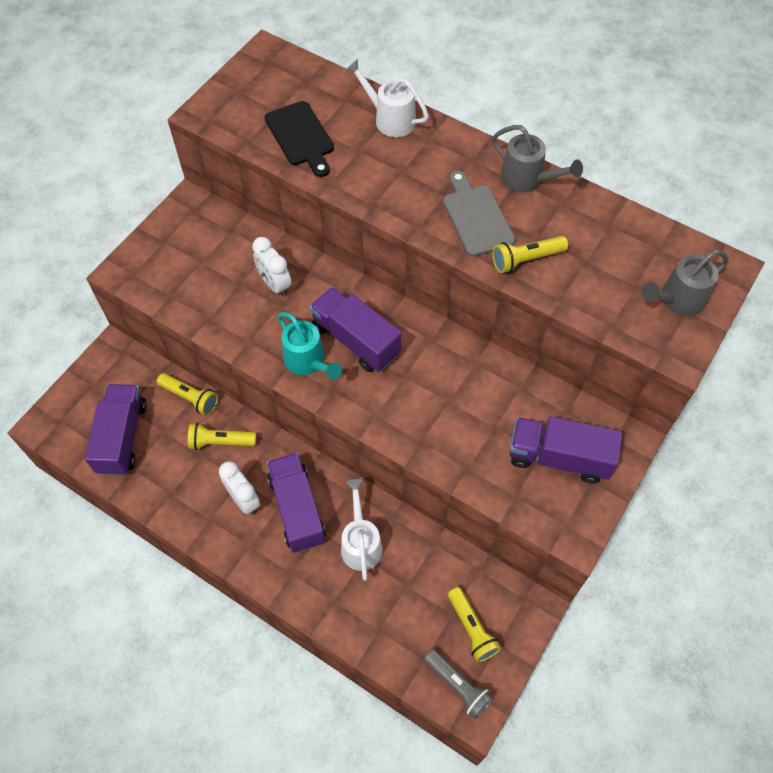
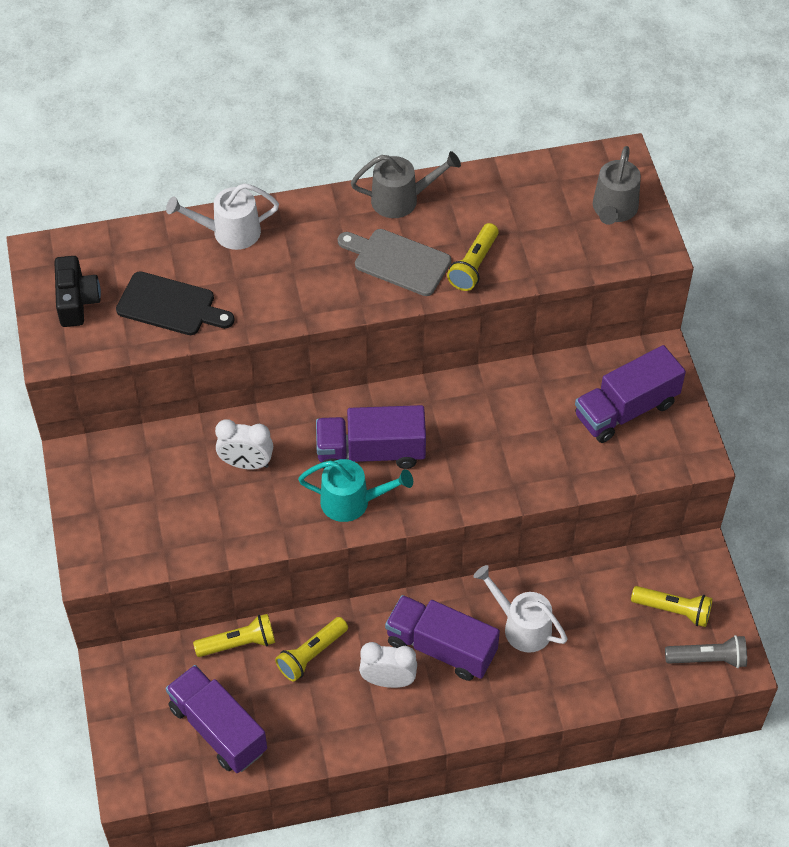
camera: 45 degrees left, 5 degrees down
none -> black camera [55,256,101,327]

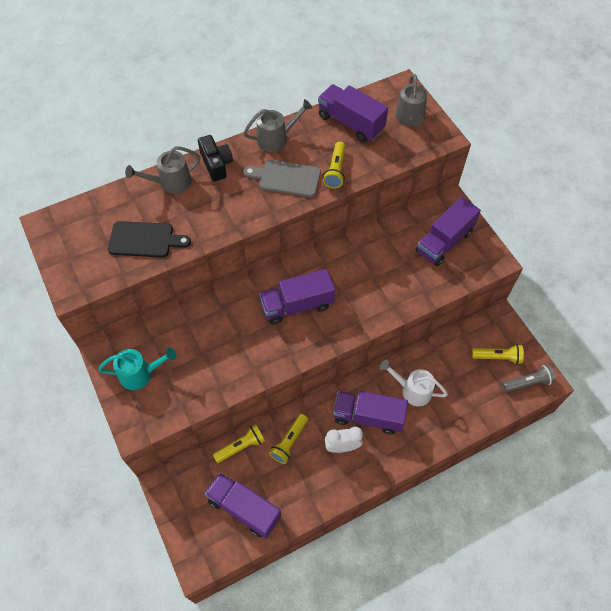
camera: 15 degrees left, 5 degrees up
black camera [55,256,101,327] -> black camera moved to [198,135,233,182]
white watering can [166,183,279,250] -> grey watering can [125,146,201,194]
white clock [215,419,273,470] -> none
turquoise watering can [298,459,413,522] -> turquoise watering can moved to [98,348,177,390]
none -> purple truck [318,84,388,142]

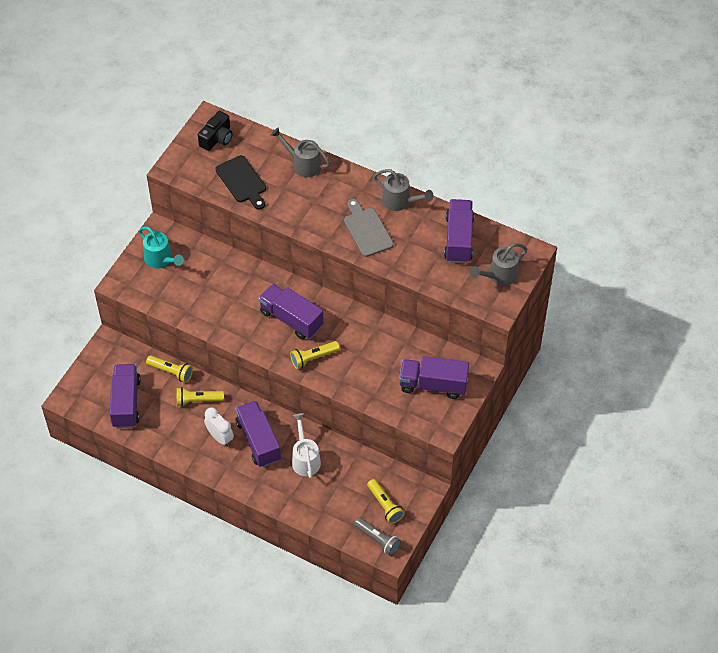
camera: 55 degrees right, 5 degrees down
black camera [198,135,233,182] -> black camera moved to [198,111,232,151]
yellow flashlight [323,142,346,189] -> yellow flashlight moved to [290,341,340,369]

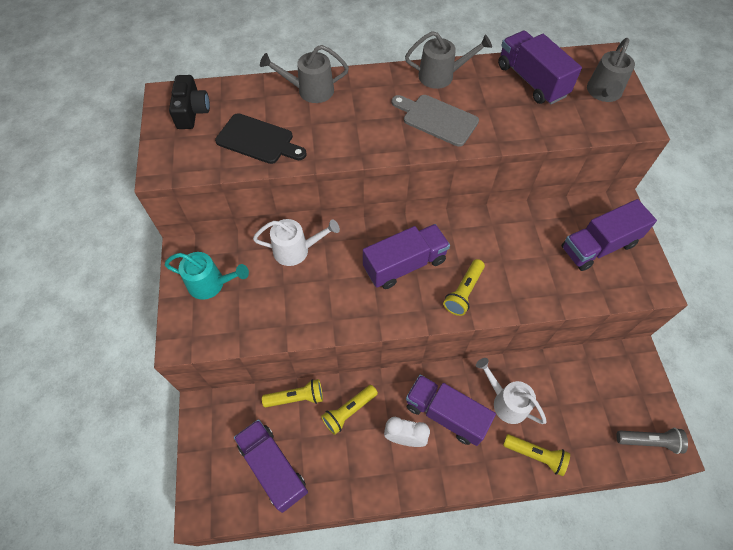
camera: 35 degrees left, 5 degrees up
purple truck [258,284,323,340] -> purple truck turned 150 degrees clockwise [363,224,450,289]
yellow flashlight [367,479,405,524] -> yellow flashlight moved to [503,434,570,476]
none -> white watering can [253,219,340,266]

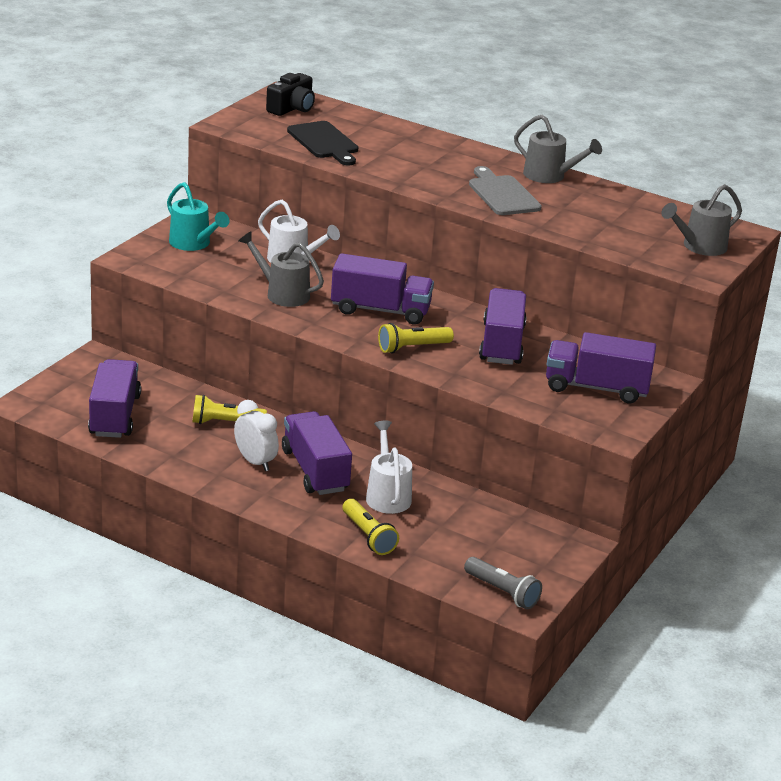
camera: 35 degrees right, 30 degrees down
grey watering can [260,45,349,103] -> grey watering can moved to [239,231,324,307]
yellow flashlight [262,379,323,408] -> none
purple truck [498,30,582,104] -> purple truck moved to [479,288,527,365]

